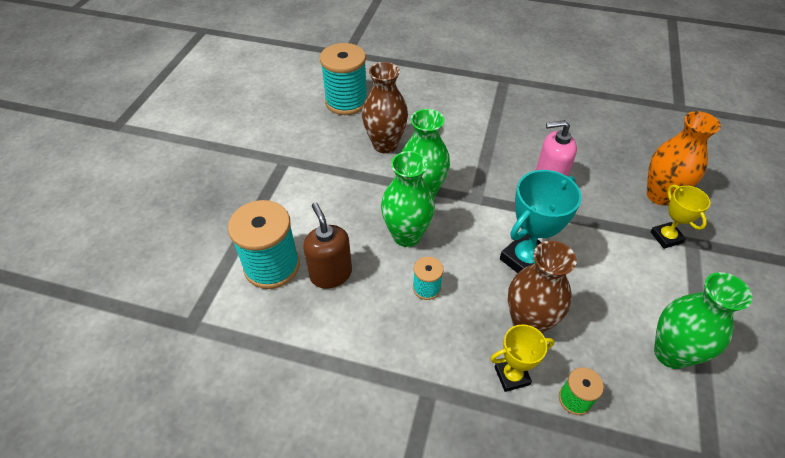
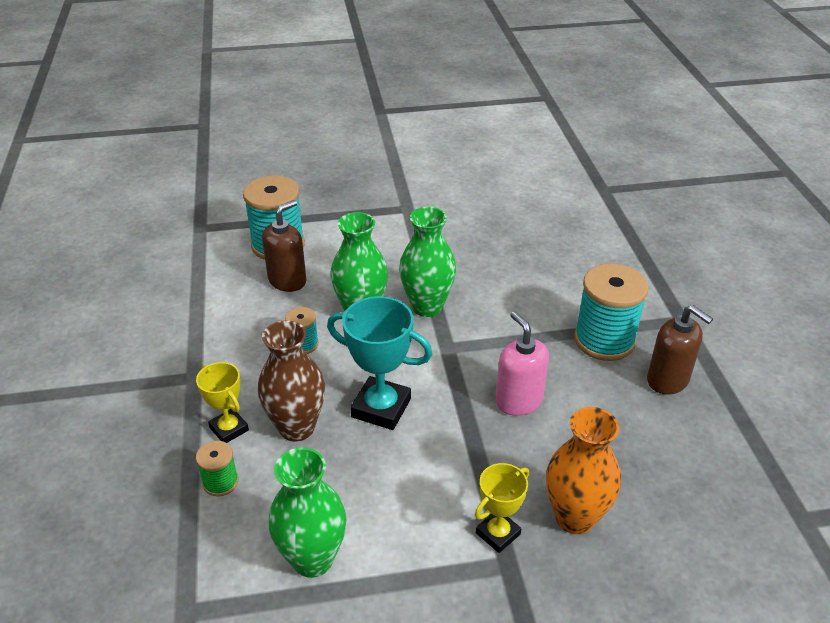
camera: 65 degrees right, 10 degrees down
turquoise spool [320,43,367,115] -> turquoise spool moved to [574,263,649,361]
brown vase [362,62,408,154] -> none
none -> brown soap dispenser [647,305,713,395]

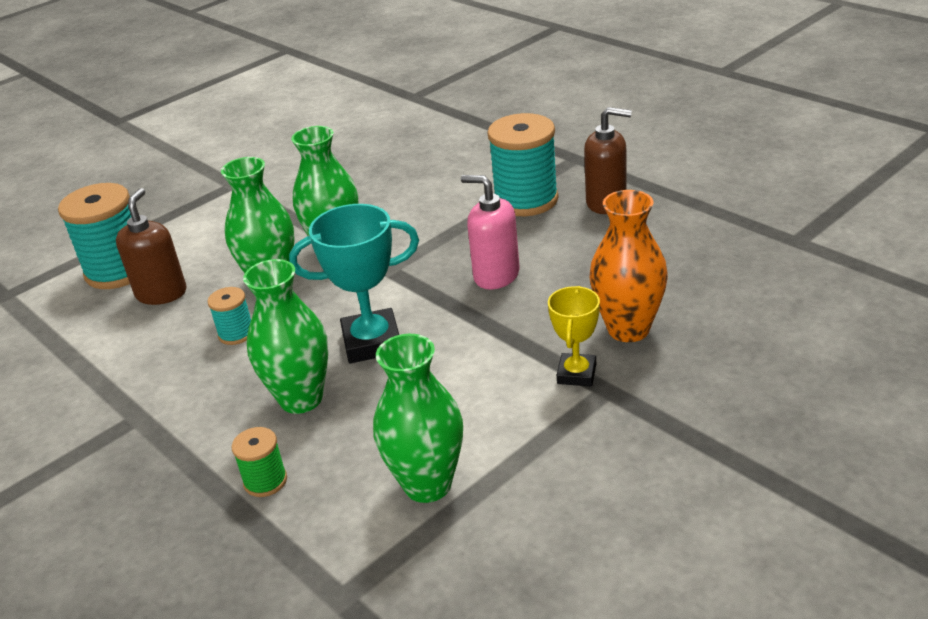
camera: 30 degrees left, 5 degrees down
yellow trophy [196,362,249,443] -> none
brown vase [258,320,325,441] -> green vase [243,259,328,414]

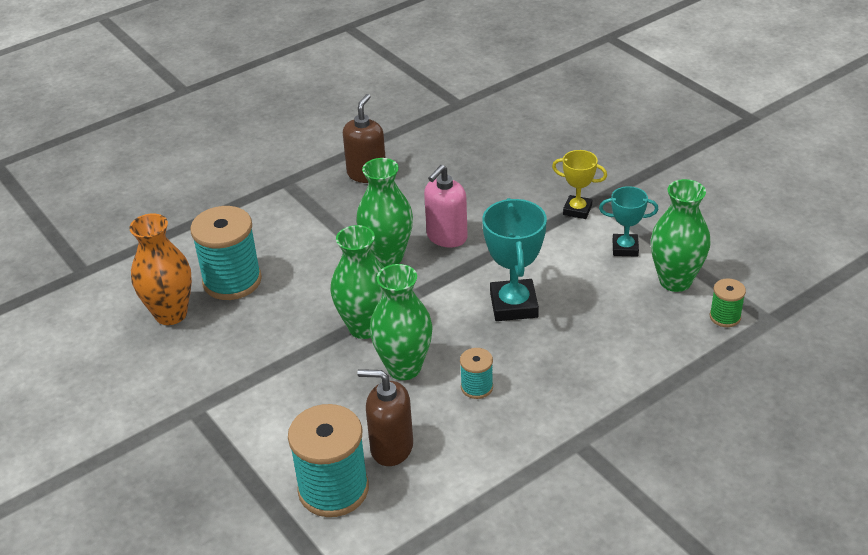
camera: 85 degrees left, 5 degrees up
green spool [232,427,287,497] -> green spool moved to [710,278,746,327]
green vase [243,259,328,414] -> green vase moved to [357,158,413,267]
turquoise spool [487,113,559,216] -> turquoise spool moved to [190,206,262,300]
orange vase [590,190,668,342] -> orange vase moved to [129,213,192,325]
none -> turquoise trophy [599,186,658,257]

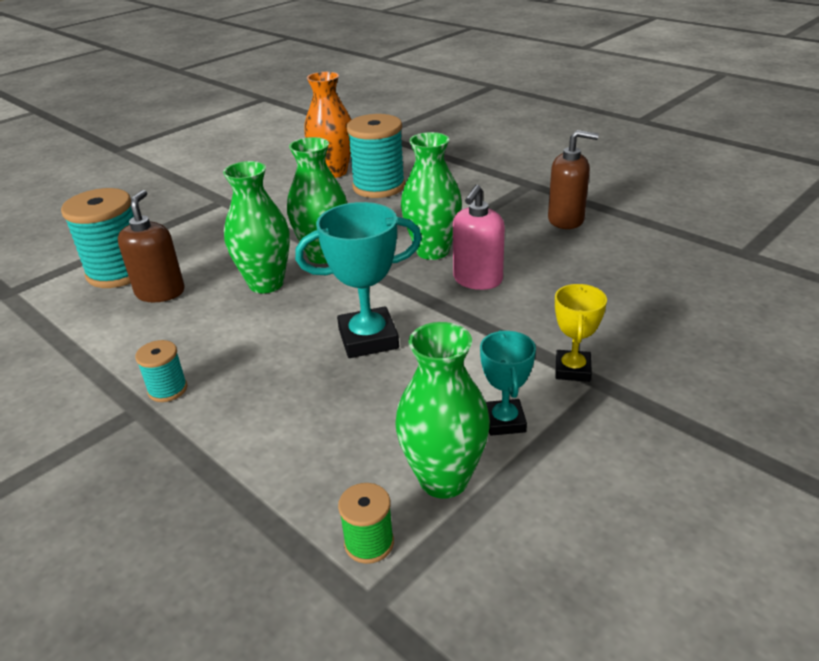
camera: 80 degrees right, 5 degrees down
pink soap dispenser [424,165,468,248] -> pink soap dispenser turned 90 degrees counterclockwise [453,185,505,290]
turquoise spool [460,348,493,399] -> turquoise spool moved to [135,340,187,402]

